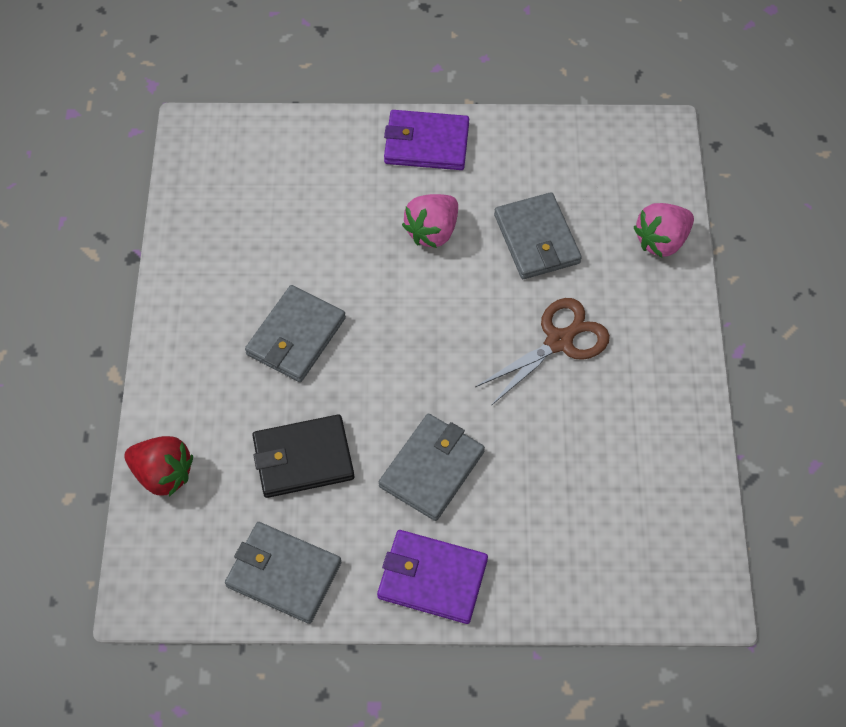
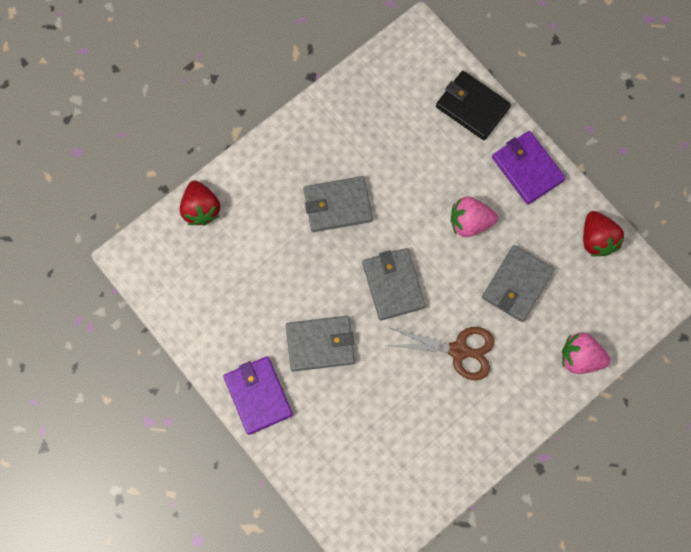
camera: 50 degrees right, 15 degrees up
grey wallet [225,522,341,624] -> grey wallet moved to [362,248,426,321]
black wallet [252,414,354,498] -> black wallet moved to [436,71,511,140]
none -> red strawberry [583,211,625,256]

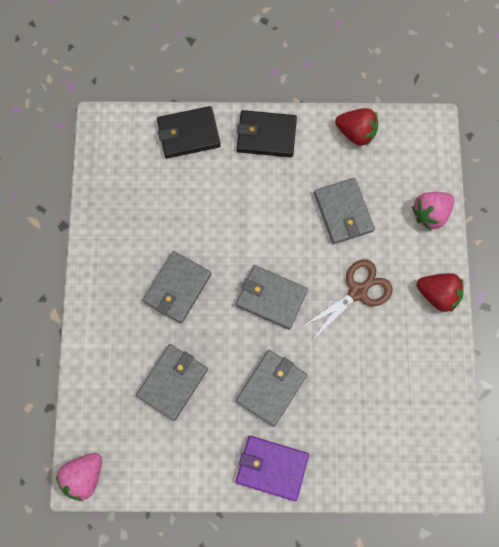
camera: 50 degrees left, 0 degrees up
red strawberry [180,180,220,226] -> red strawberry moved to [417,273,464,312]
pink strawberry [451,196,498,237] -> pink strawberry moved to [56,453,102,501]
purple wallet [492,131,566,205] -> black wallet [237,110,297,157]
none -> grey wallet [136,344,208,421]

